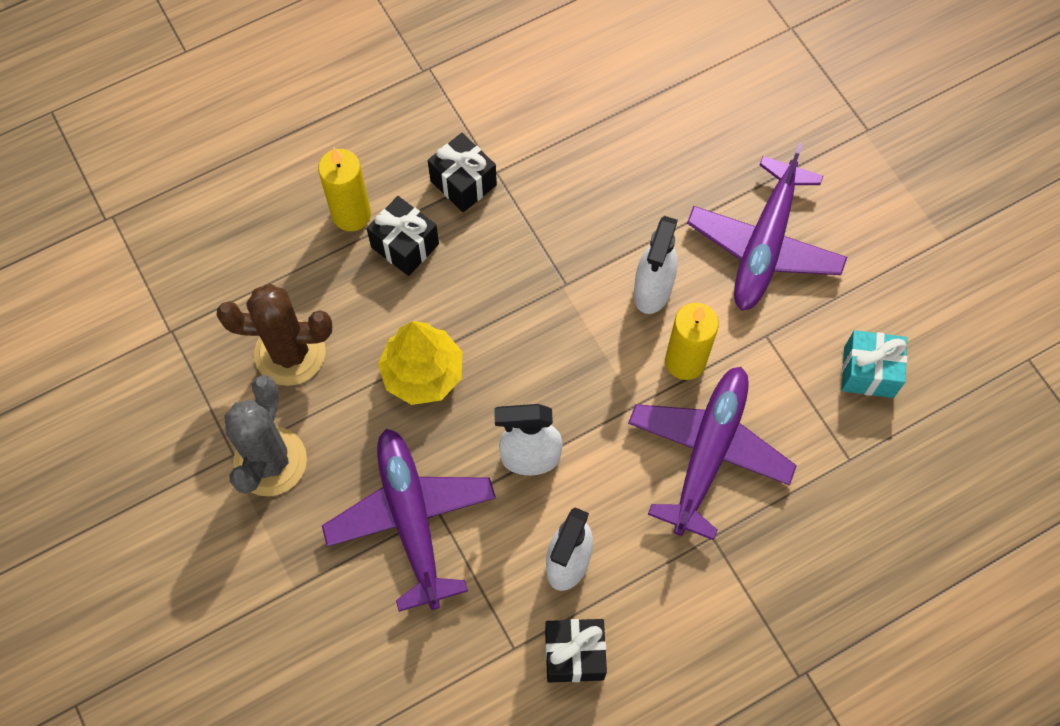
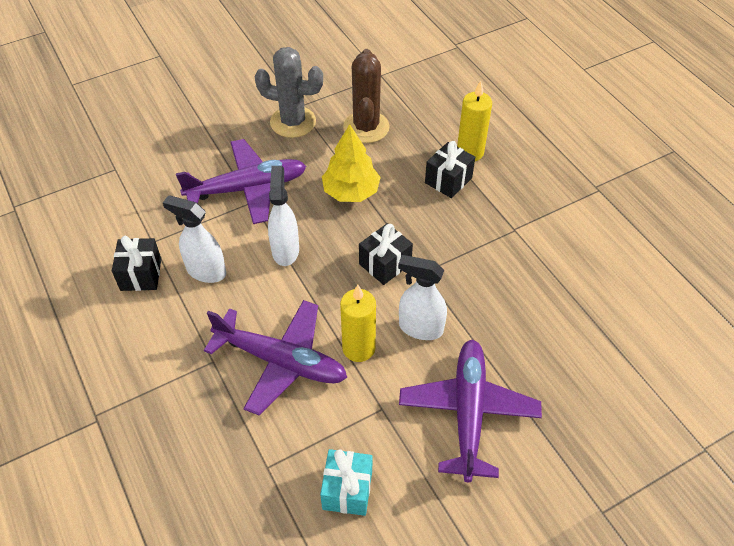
camera: 90 degrees right, 15 degrees down
black gift [428,133,497,212] -> black gift moved to [359,223,413,285]
purple plane [687,143,847,311] -> purple plane turned 75 degrees clockwise [399,340,542,482]

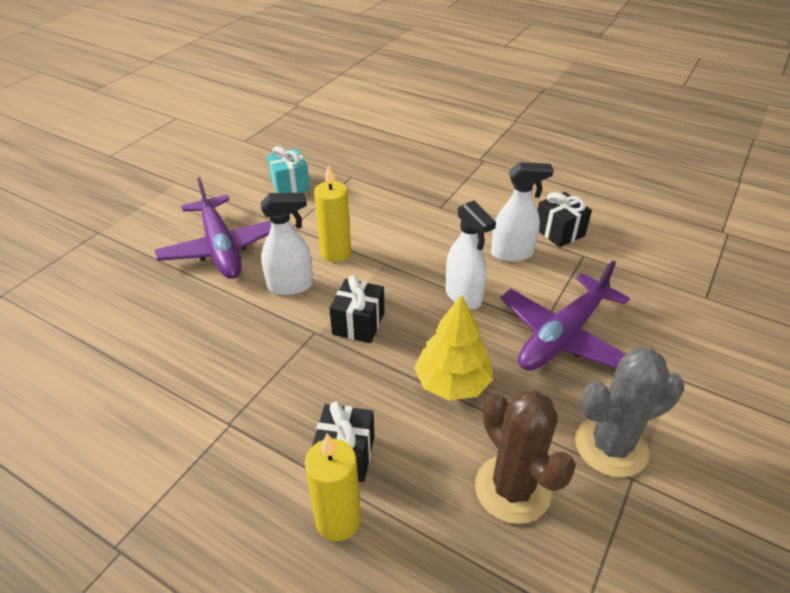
camera: 150 degrees right, 10 degrees down
purple plane [204,300,347,416] -> none

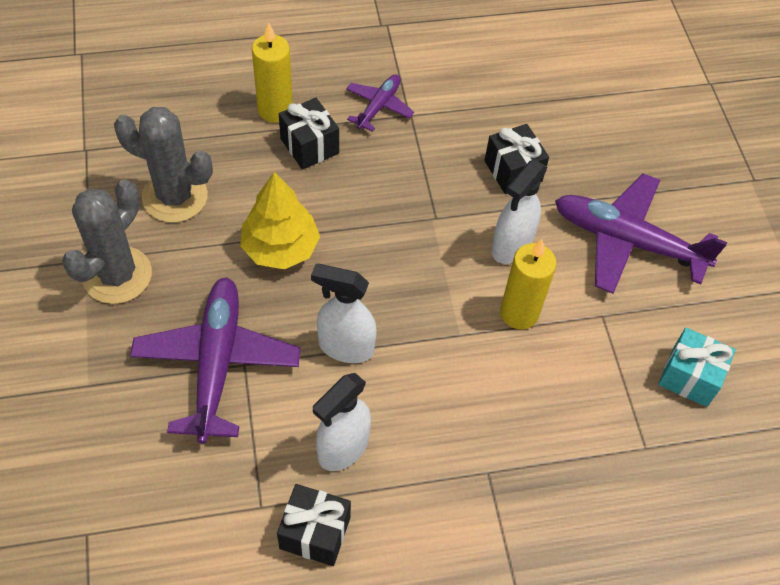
camera: 135 degrees right, 15 degrees up
black gift [329,275,384,343] -> black gift moved to [484,124,549,194]
brown cactus [475,390,576,524] -> grey cactus [114,107,213,223]
none -> purple plane [346,74,414,132]

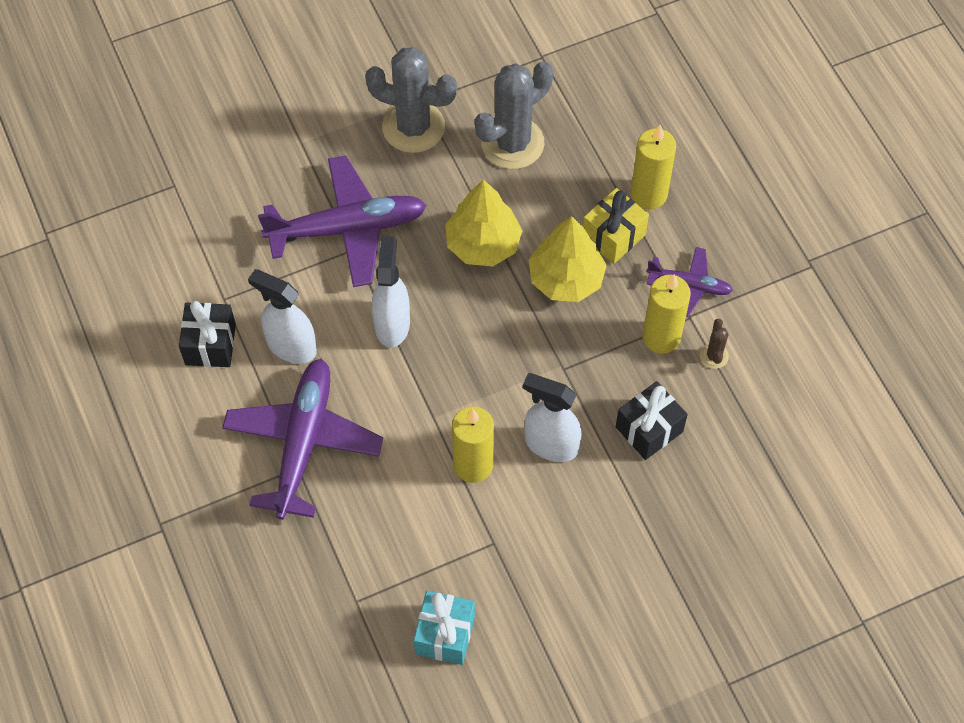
camera: 80 degrees right, 5 degrees up
grey cactus [114,107,213,223] -> grey cactus turned 45 degrees clockwise [475,61,553,169]
black gift [279,98,339,170] -> yellow gift [583,188,649,264]
purple plane [555,173,727,294] -> purple plane moved to [222,358,383,520]
none -> yellow tree [529,216,607,302]
none -> yellow candle [642,274,691,354]
none -> brown cactus [700,319,729,369]

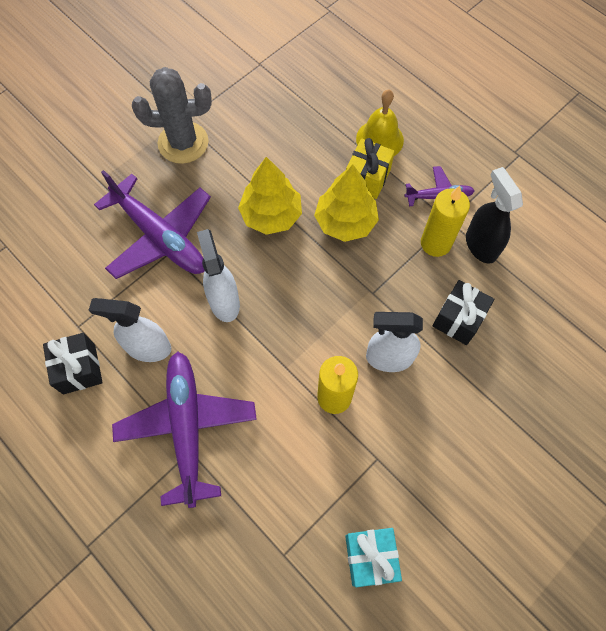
camera: 20 degrees left, 5 degrees up
purple plane [258,156,427,287] -> purple plane turned 75 degrees clockwise [94,170,211,279]
grey cactus [475,61,553,169] -> none
yellow candle [631,125,676,209] -> yellow bell [356,90,404,156]
brown cactus [700,319,729,369] -> black spray bottle [466,167,523,264]

